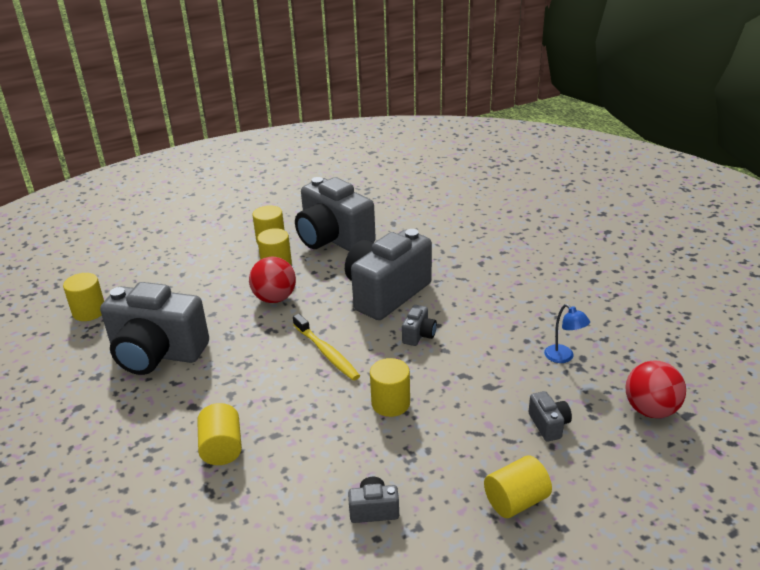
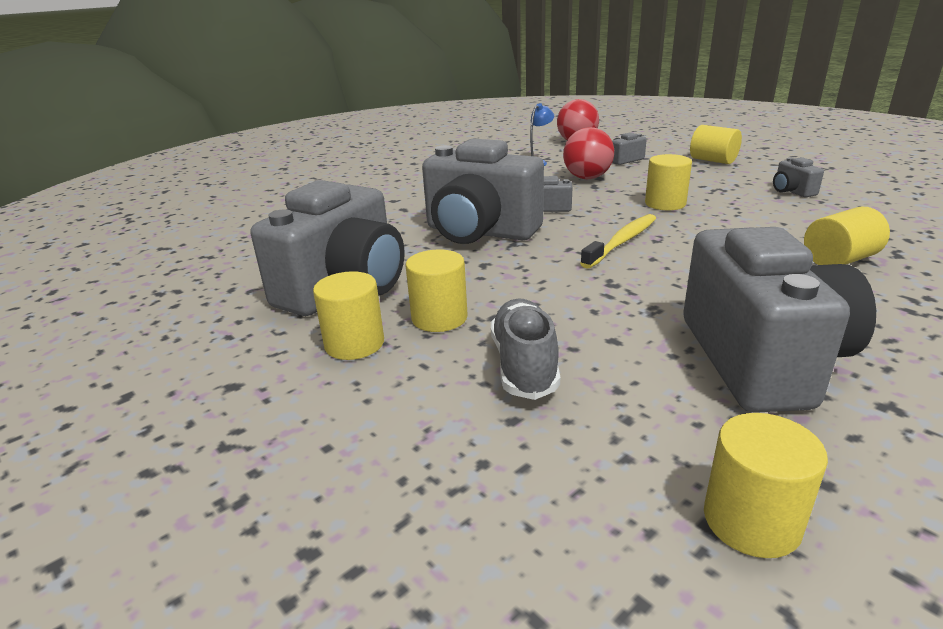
camera: 105 degrees left, 5 degrees down
red ball [249,257,296,303] -> red ball moved to [563,127,614,179]
none -> grey shoe [491,299,560,400]

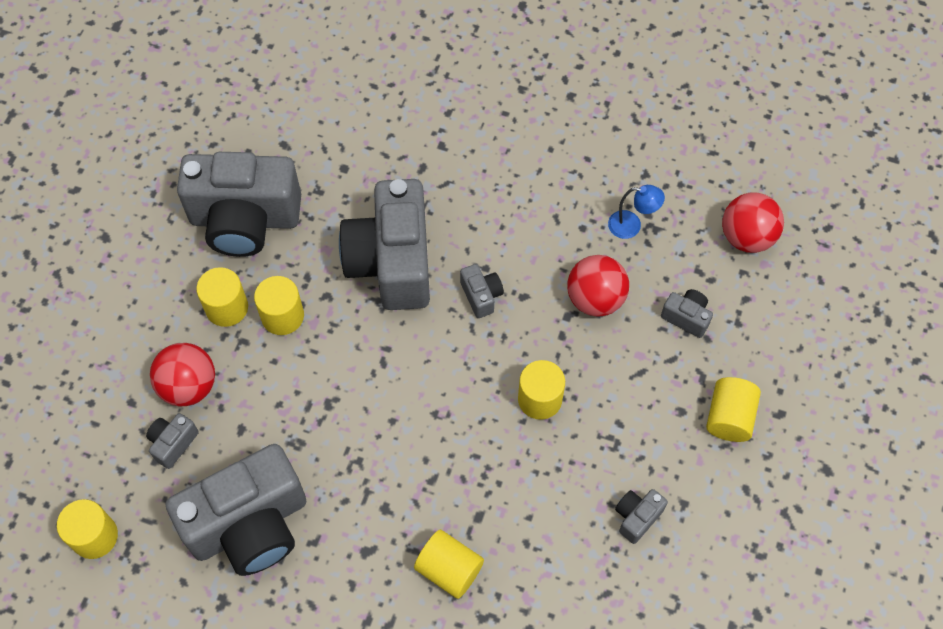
camera: 60 degrees right, 35 degrees up
yellow cylinder [313,271,384,360] -> yellow cylinder moved to [254,276,304,335]
grey shoe [491,299,560,400] -> red ball [150,343,215,406]
yellow toothbrush [580,214,656,269] -> none
none -> grey camera [146,413,199,469]

